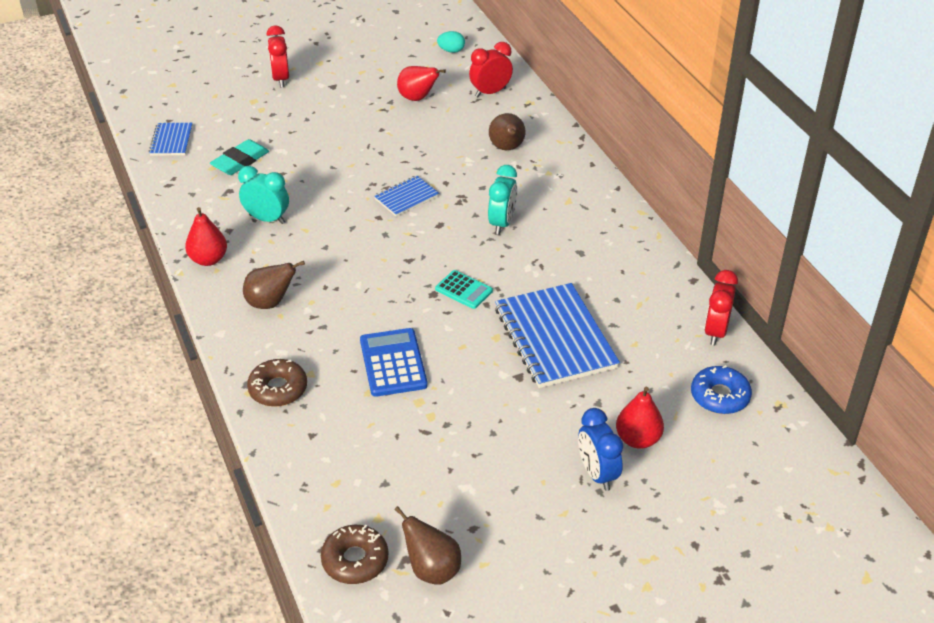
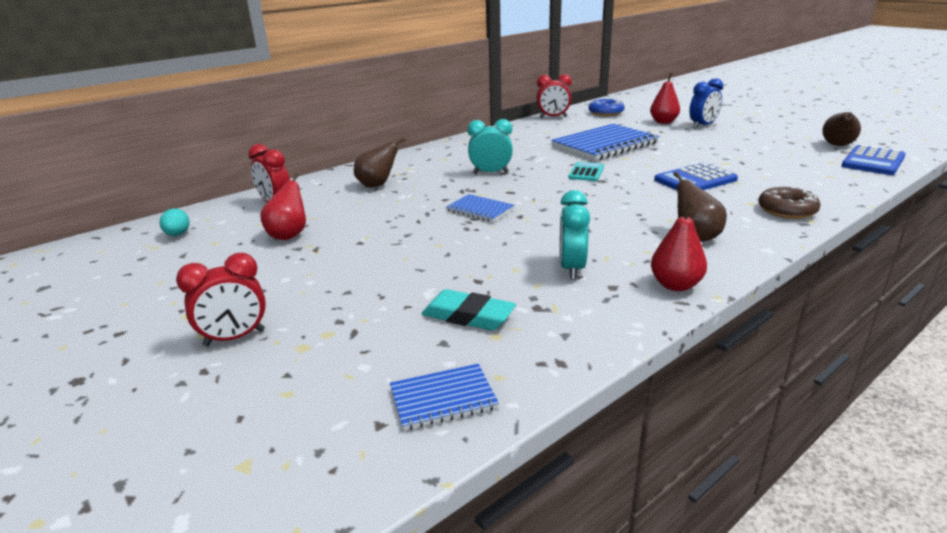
camera: 105 degrees left, 15 degrees down
brown donut [321,525,389,584] -> blue calculator [842,145,906,175]

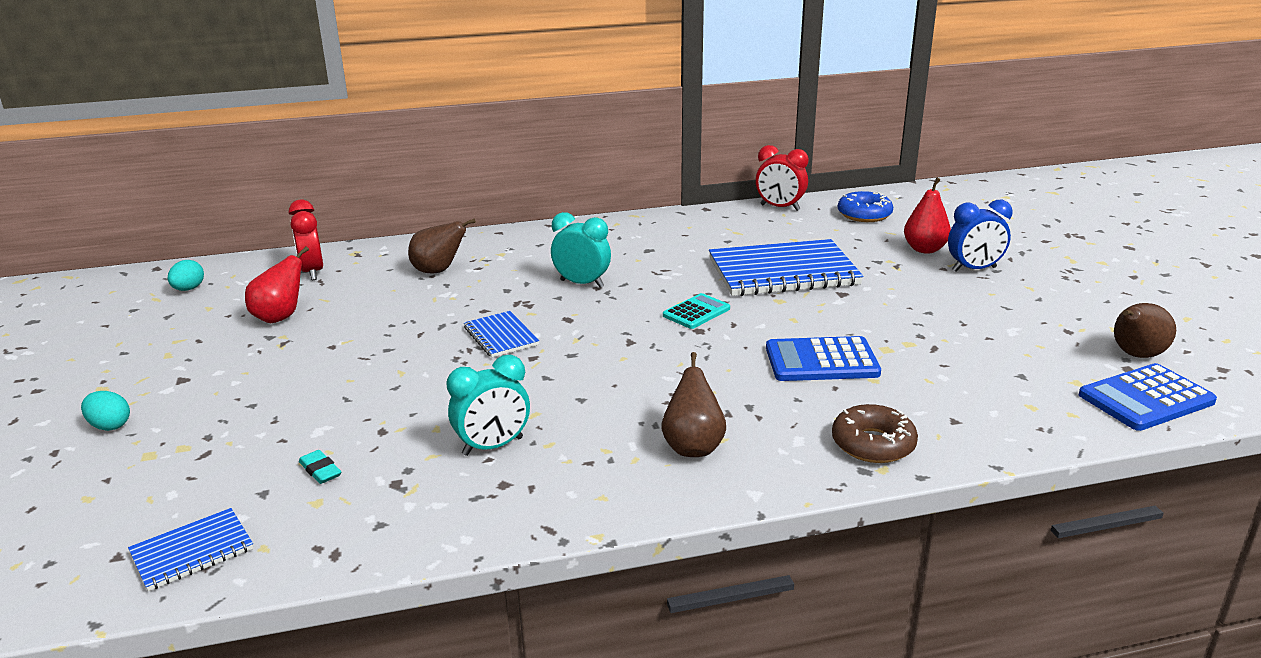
camera: 25 degrees right, 0 degrees up
red clock [176,253,266,346] -> turquoise egg [81,391,130,431]
blue notebook [390,364,499,430] -> blue notebook turned 45 degrees counterclockwise [128,508,253,591]
turquoise eraser [422,289,516,330] -> turquoise eraser [299,450,341,484], size x0.55
turquoise clock [560,190,590,279] -> turquoise clock turned 150 degrees counterclockwise [447,355,530,456]
red pear [651,202,707,291] -> none

